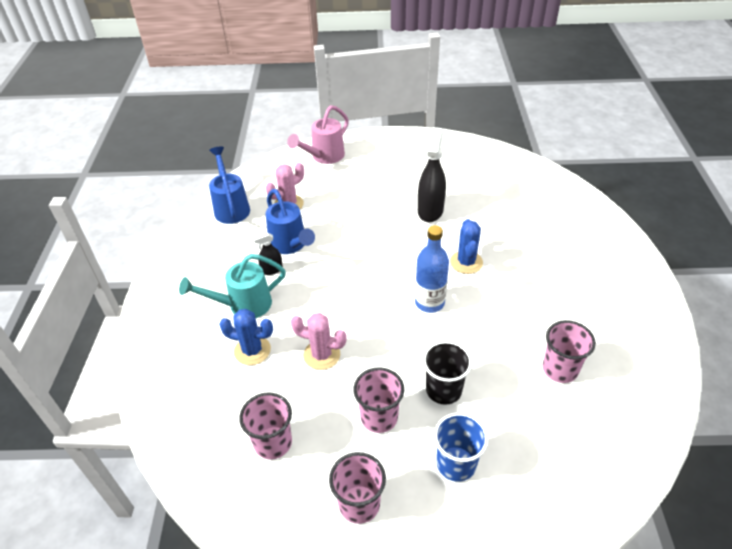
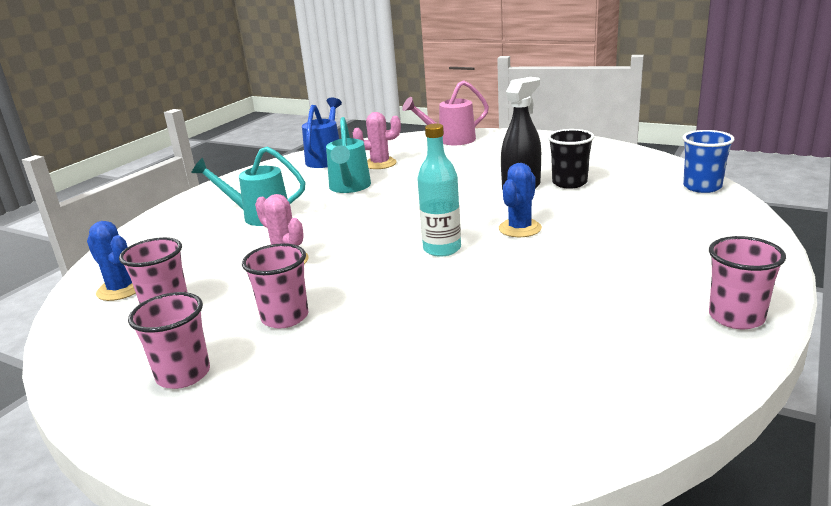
camera: 30 degrees right, 20 degrees down
blue cactus [219,309,273,365] -> blue cactus moved to [87,221,136,301]
black spray bottle [253,233,283,275] -> none
blue watering can [266,189,315,254] -> turquoise watering can [326,117,371,193]
blue bottle [415,225,449,313] -> turquoise bottle [417,124,461,257]
black cup [423,341,472,405] -> black cup moved to [548,129,594,189]
blue cup [434,413,489,482] -> blue cup moved to [682,130,735,193]
pink cup [543,320,596,383] -> pink cup moved to [709,236,786,329]

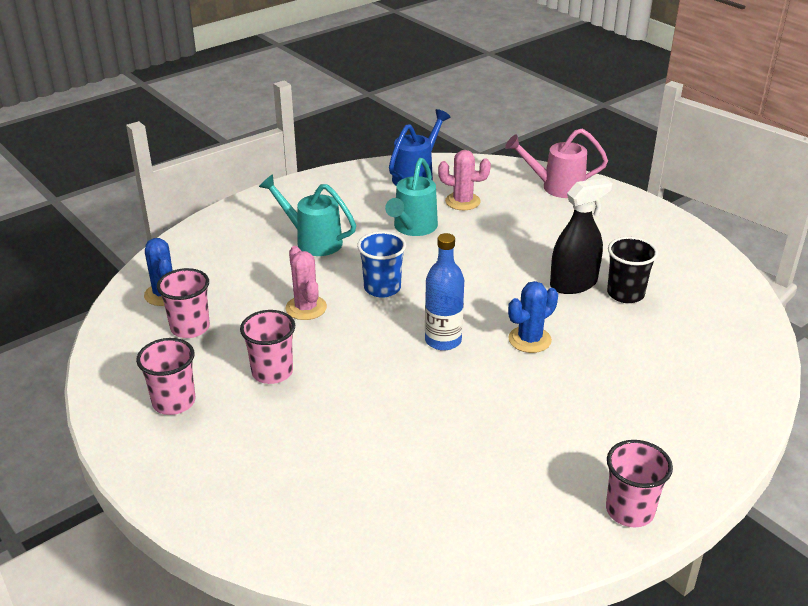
camera: 20 degrees right, 10 degrees up
turquoise bottle [417,124,461,257] -> blue bottle [425,233,464,351]
blue cup [682,130,735,193] -> blue cup moved to [357,231,406,298]

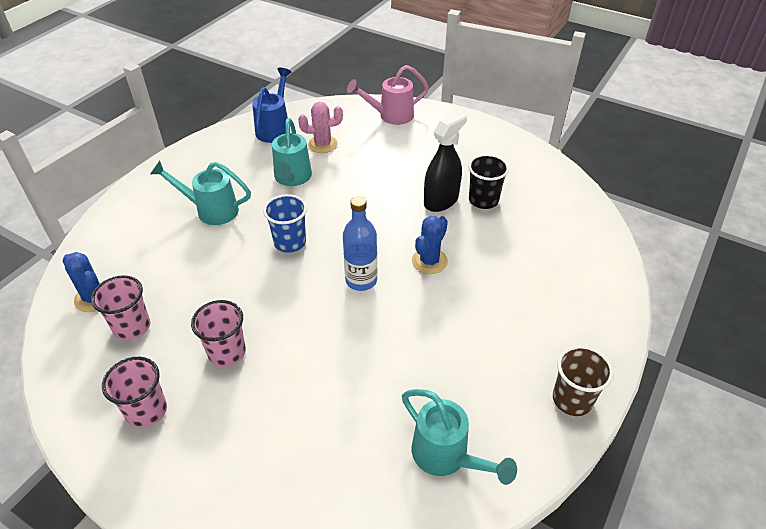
camera: 20 degrees left, 10 degrees up
pink cactus [286,246,327,320] -> none
pink cup [606,440,673,527] -> brown cup [553,346,613,416]
none -> turquoise watering can [402,389,517,485]

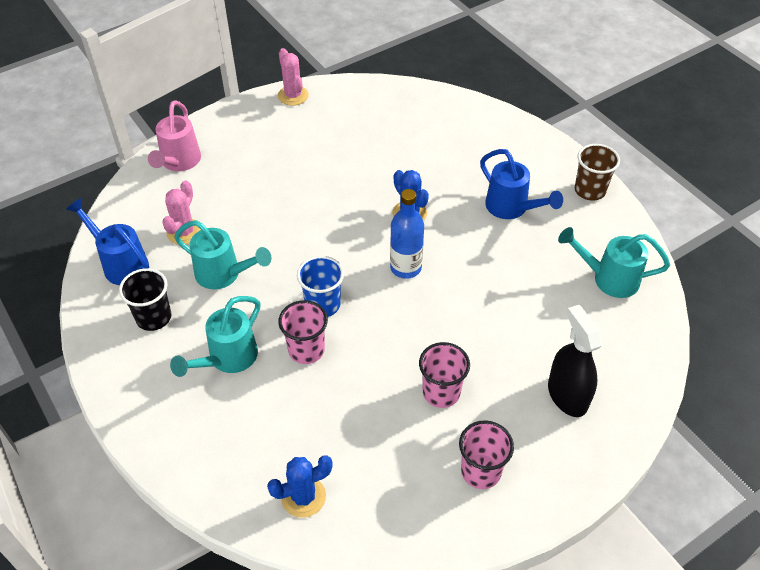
camera: 65 degrees left, 5 degrees up
pink cup [91,275,150,340] -> pink cup moved to [278,300,328,364]
turquoise watering can [402,389,517,485] -> turquoise watering can turned 150 degrees counterclockwise [558,227,670,298]
black spray bottle [424,112,467,212] -> black spray bottle moved to [548,305,603,417]
black cup [468,154,509,209] -> black cup moved to [119,268,171,331]
none -> pink cactus [278,48,309,106]
none -> blue watering can [480,149,563,219]

